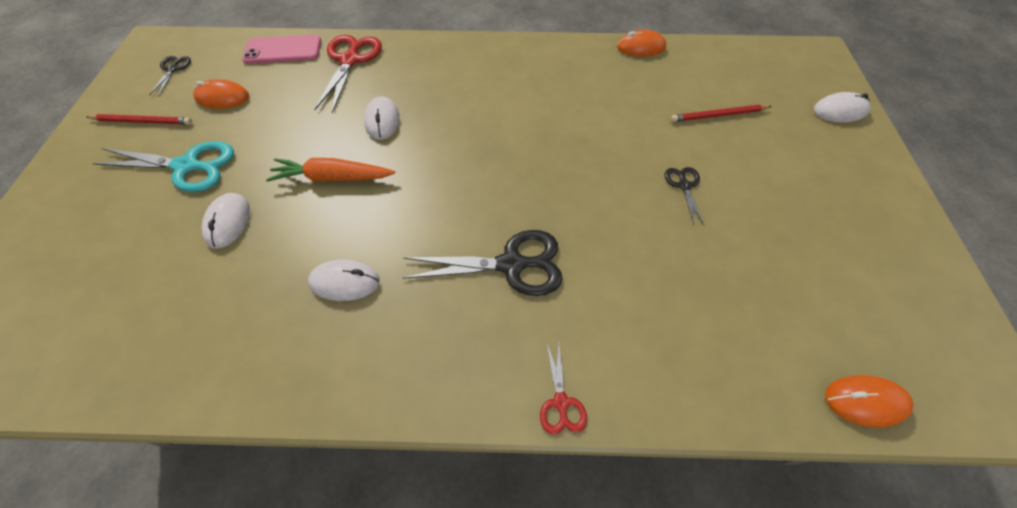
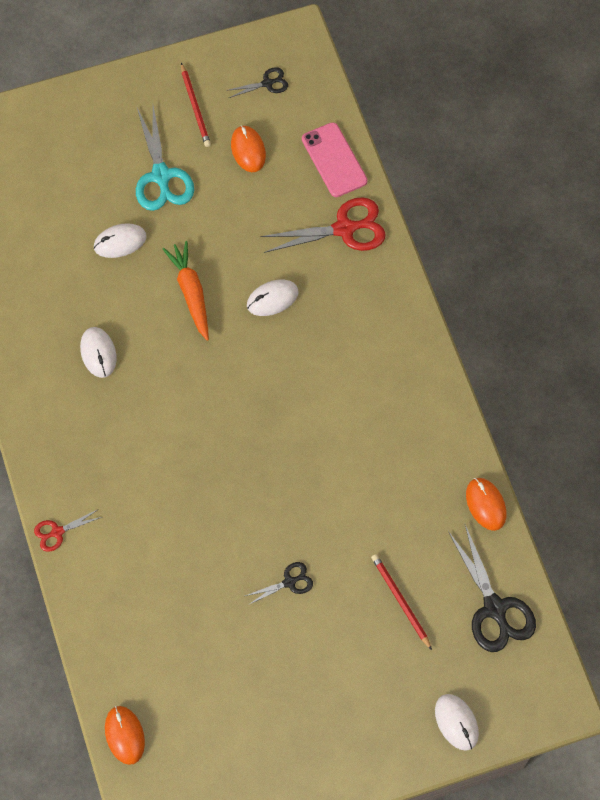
camera: 70 degrees right, 10 degrees up
black scissors [403,230,563,296] -> black scissors moved to [448,525,536,652]

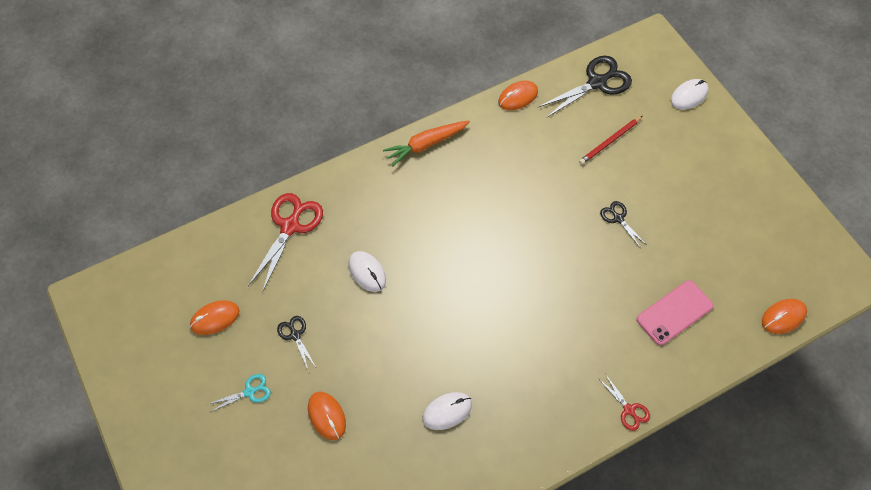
camera: 100 degrees left, 5 degrees down
white mouse [94,223,147,258] -> orange mouse [308,392,346,440]
turquoise scissors [136,106,194,211] -> turquoise scissors [209,374,271,412], size x0.52
orange carrot [162,241,209,341] -> orange carrot moved to [383,120,470,166]
red pencil [181,63,211,147] -> none
black scissors [226,67,288,98] -> black scissors moved to [277,316,316,372]
red scissors [260,197,386,253] -> red scissors turned 45 degrees clockwise [248,193,323,292]
pink phone [302,122,368,197] -> pink phone moved to [637,280,713,345]

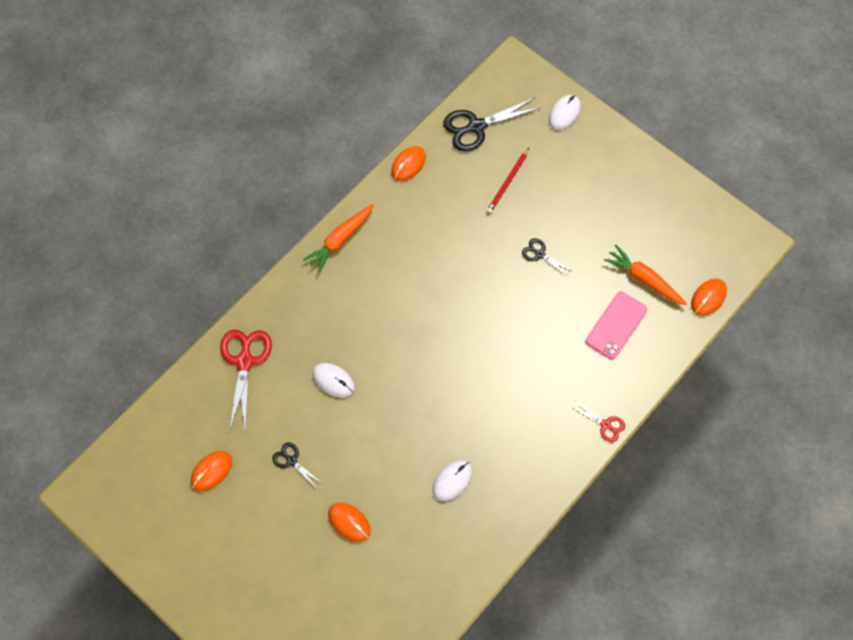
camera: 20 degrees left, 5 degrees up
turquoise scissors [209,374,271,412] -> none
black scissors [538,56,632,118] -> black scissors turned 150 degrees counterclockwise [443,98,540,151]
none -> orange carrot [604,245,687,305]

